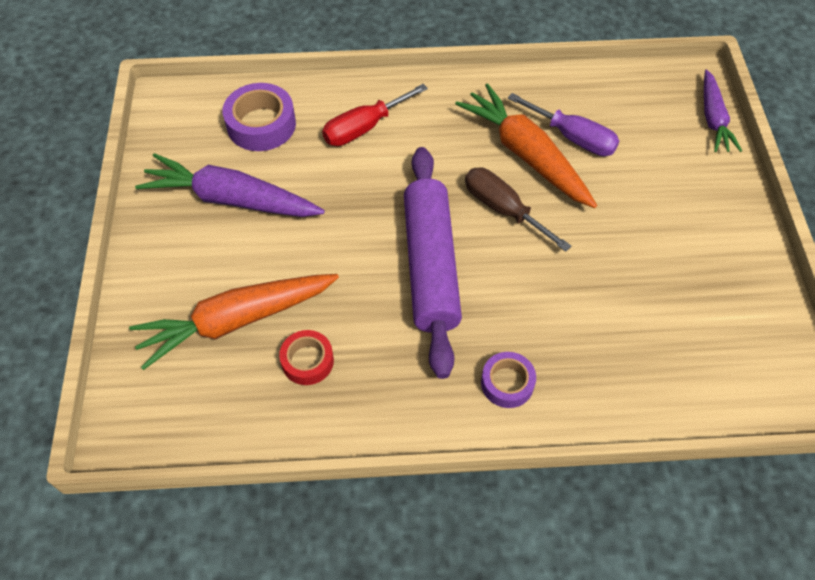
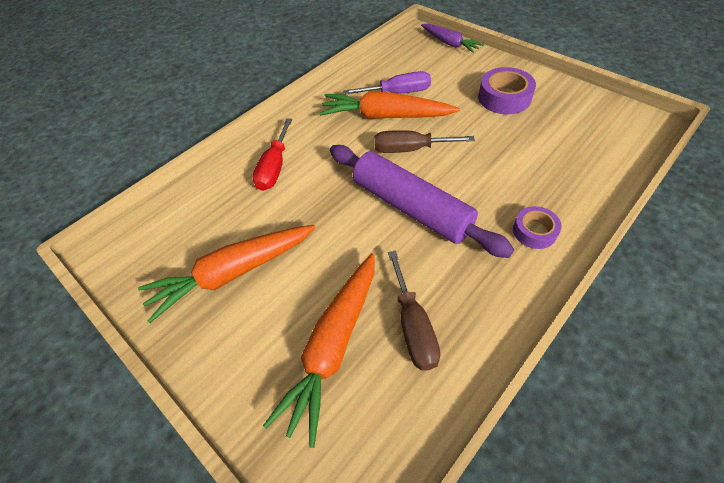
camera: 40 degrees left, 5 degrees down
purple carrot [135,153,325,217] -> orange carrot [138,225,316,323]
purple tape [223,83,296,151] -> purple tape moved to [478,67,536,114]
red tape [279,330,334,385] -> brown screwdriver [388,250,440,371]

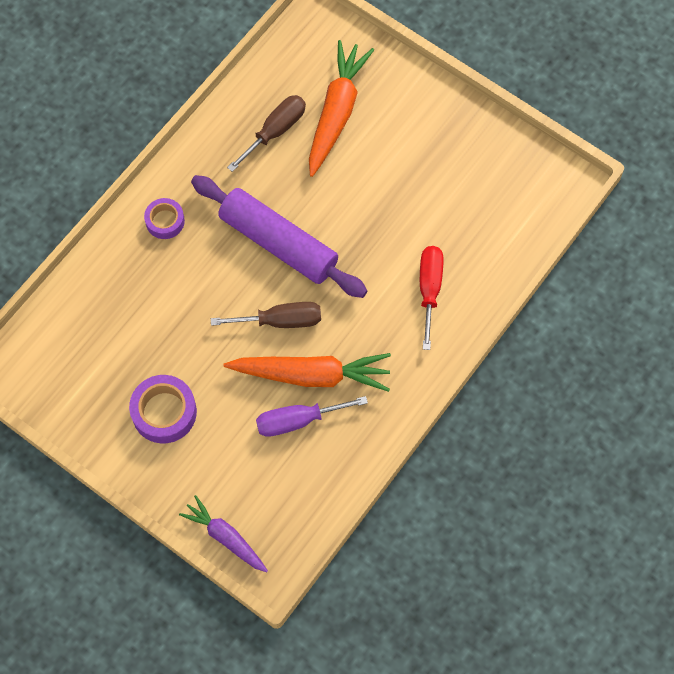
camera: 170 degrees right, 15 degrees up
orange carrot [138,225,316,323] -> none
brown screwdriver [388,250,440,371] -> brown screwdriver turned 60 degrees clockwise [227,95,306,172]

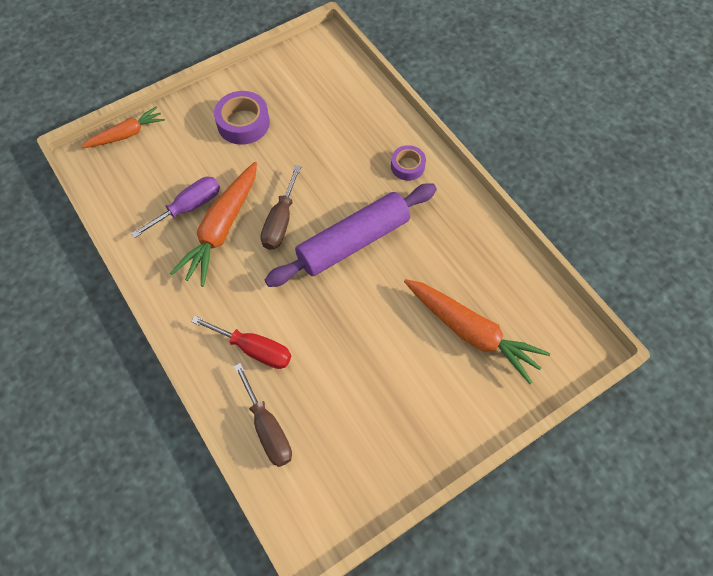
camera: 110 degrees right, 5 degrees down
purple carrot [179,495,268,572] -> orange carrot [81,106,165,148]
brown screwdriver [227,95,306,172] -> brown screwdriver moved to [234,363,292,467]
purple screwdriver [256,396,368,437] -> purple screwdriver turned 45 degrees clockwise [131,177,220,238]

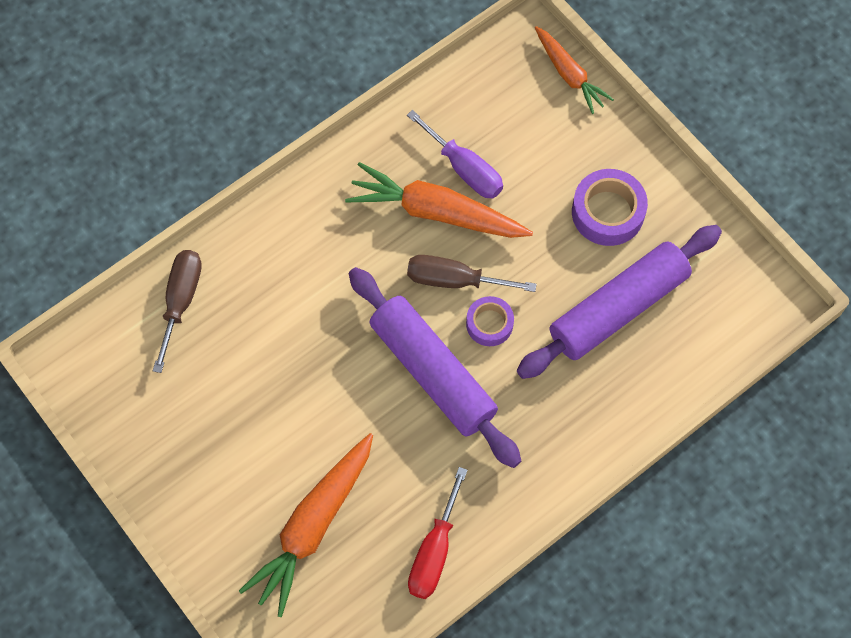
camera: 85 degrees right, 5 degrees up
red screwdriver [191,316,291,369] -> red screwdriver moved to [408,467,468,599]
brown screwdriver [234,363,292,467] -> brown screwdriver turned 135 degrees clockwise [153,250,202,373]
purple tape [391,145,426,181] -> purple tape moved to [466,296,514,346]
none -> purple rolling pin [517,225,722,379]

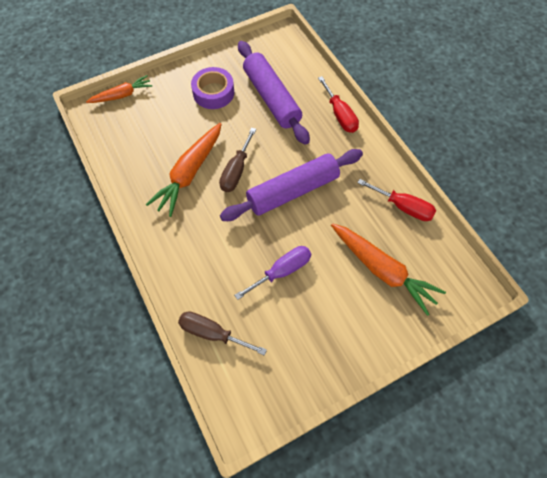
camera: 80 degrees left, 5 degrees down
purple screwdriver [407,110,503,199] -> purple screwdriver moved to [234,246,311,300]
purple tape [466,296,514,346] -> none
none -> red screwdriver [318,76,359,133]

